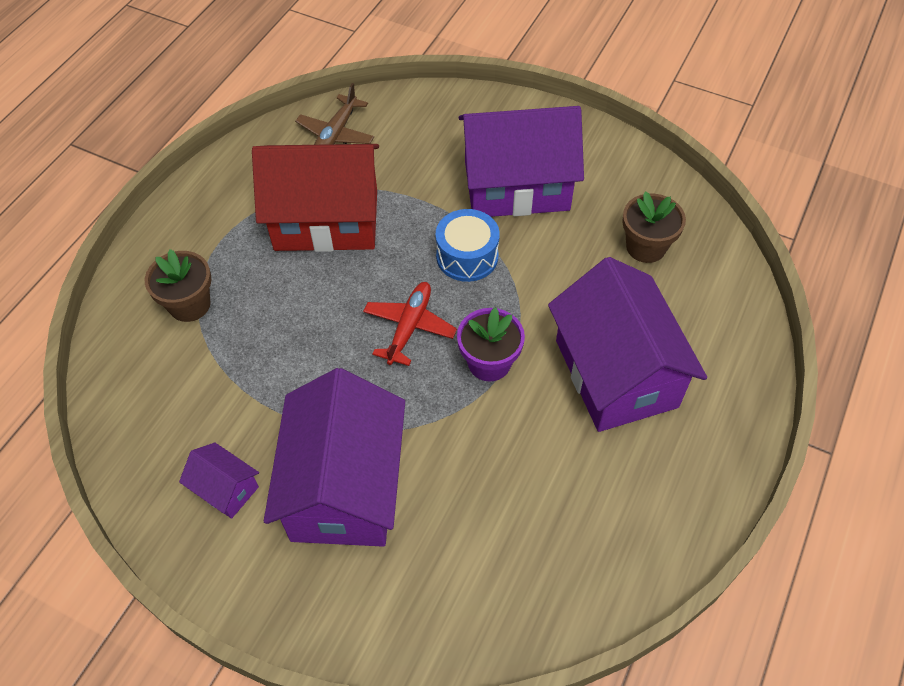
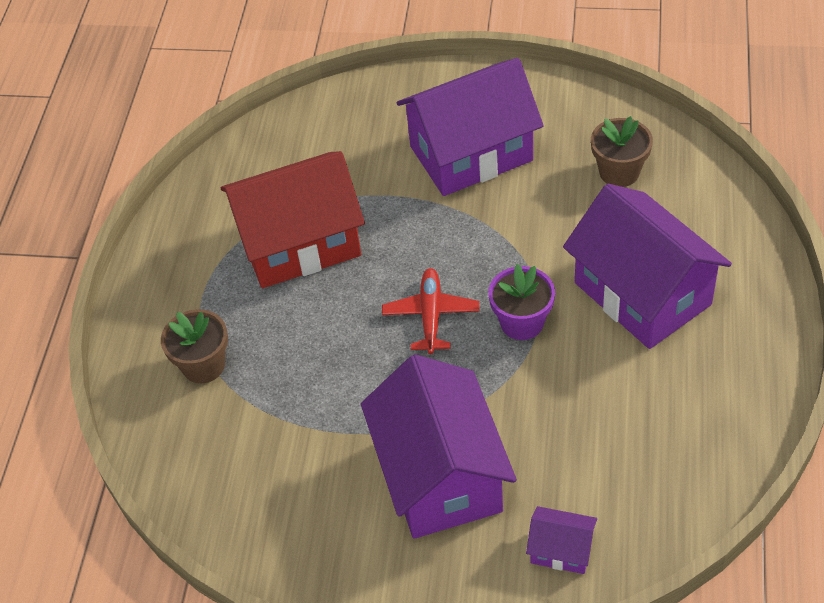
camera: 15 degrees left, 5 degrees down
purple house [179,442,259,519] -> purple house moved to [526,506,597,574]
brown plane [295,83,374,145] -> none
blue drum [436,209,500,282] -> none

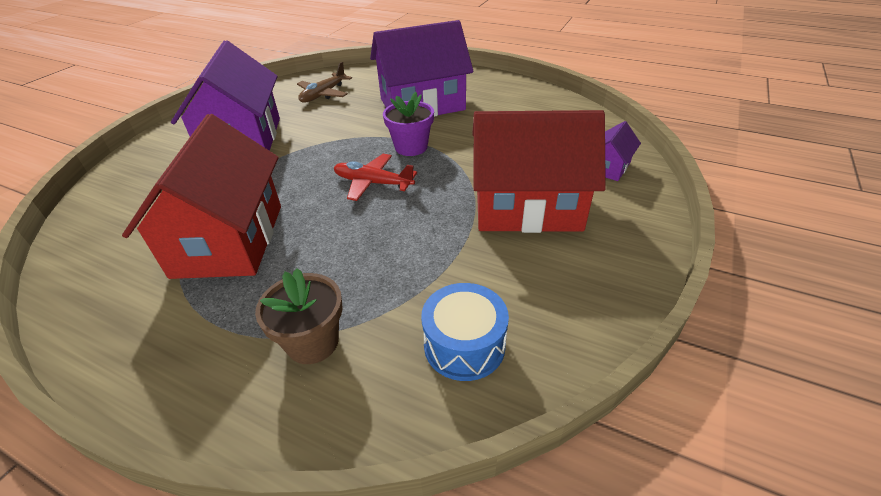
camera: 75 degrees left, 10 degrees down
purple house [361,355,517,539] -> red house [472,110,606,233]
brown flower pot [591,116,653,187] -> brown plane [297,62,352,103]
none -> blue drum [421,283,509,381]

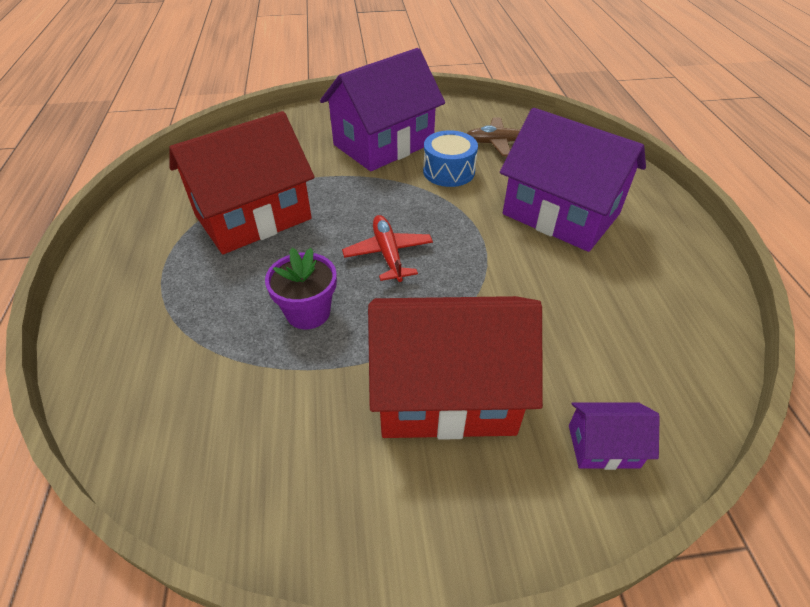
camera: 55 degrees right, 5 degrees up
brown flower pot [255,268,343,364] -> none
purple flower pot [383,92,434,156] -> purple flower pot moved to [265,248,337,329]
blue drum [421,283,509,381] -> blue drum moved to [423,130,478,187]
red house [472,110,606,233] -> red house turned 60 degrees counterclockwise [368,296,543,440]

